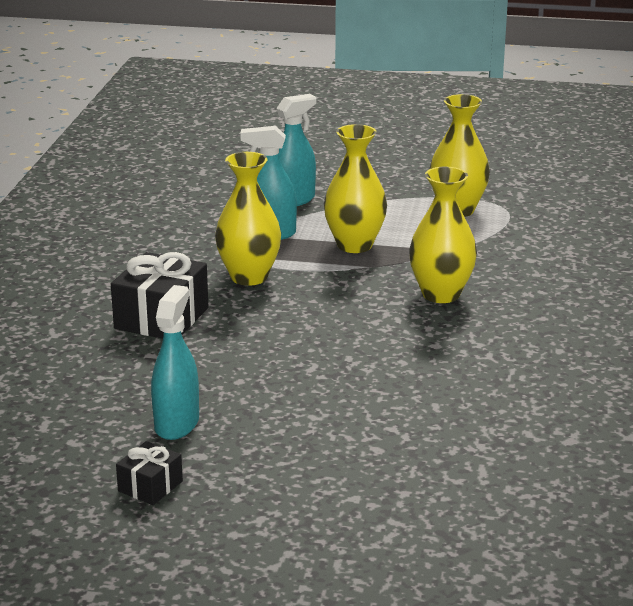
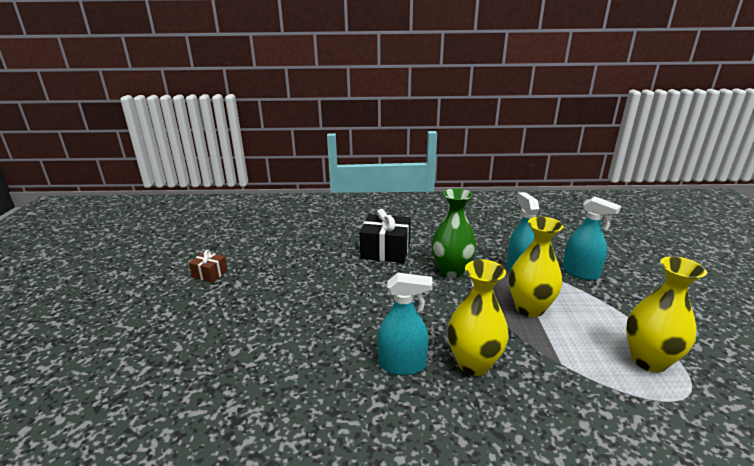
camera: 80 degrees right, 0 degrees up
black gift [116,441,183,505] -> brown gift [189,250,228,283]
turquoise spray bottle [151,285,199,440] -> turquoise spray bottle moved to [377,273,433,375]
yellow vase [215,152,281,286] -> green vase [431,188,477,278]

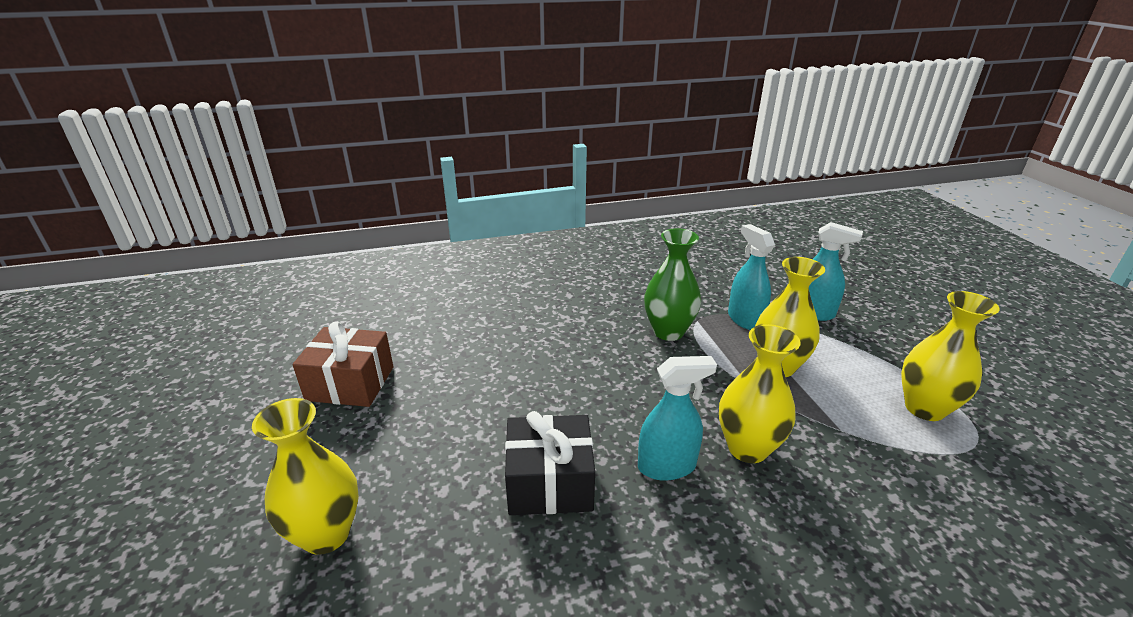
camera: 15 degrees left, 5 degrees up
brown gift [189,250,228,283] -> brown gift [293,321,394,407], size x1.86
black gift [360,209,411,263] -> black gift moved to [505,411,595,515]
none -> yellow vase [252,398,359,555]

